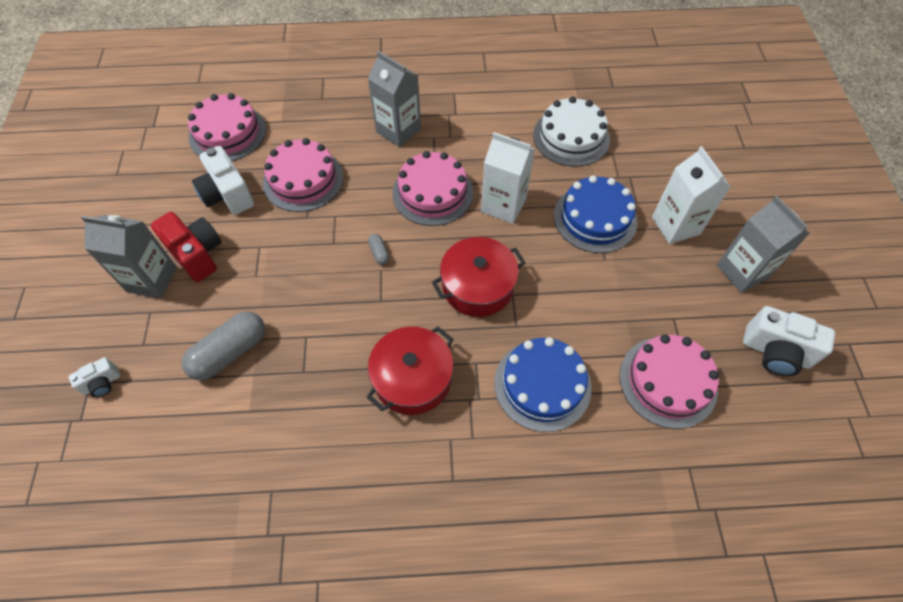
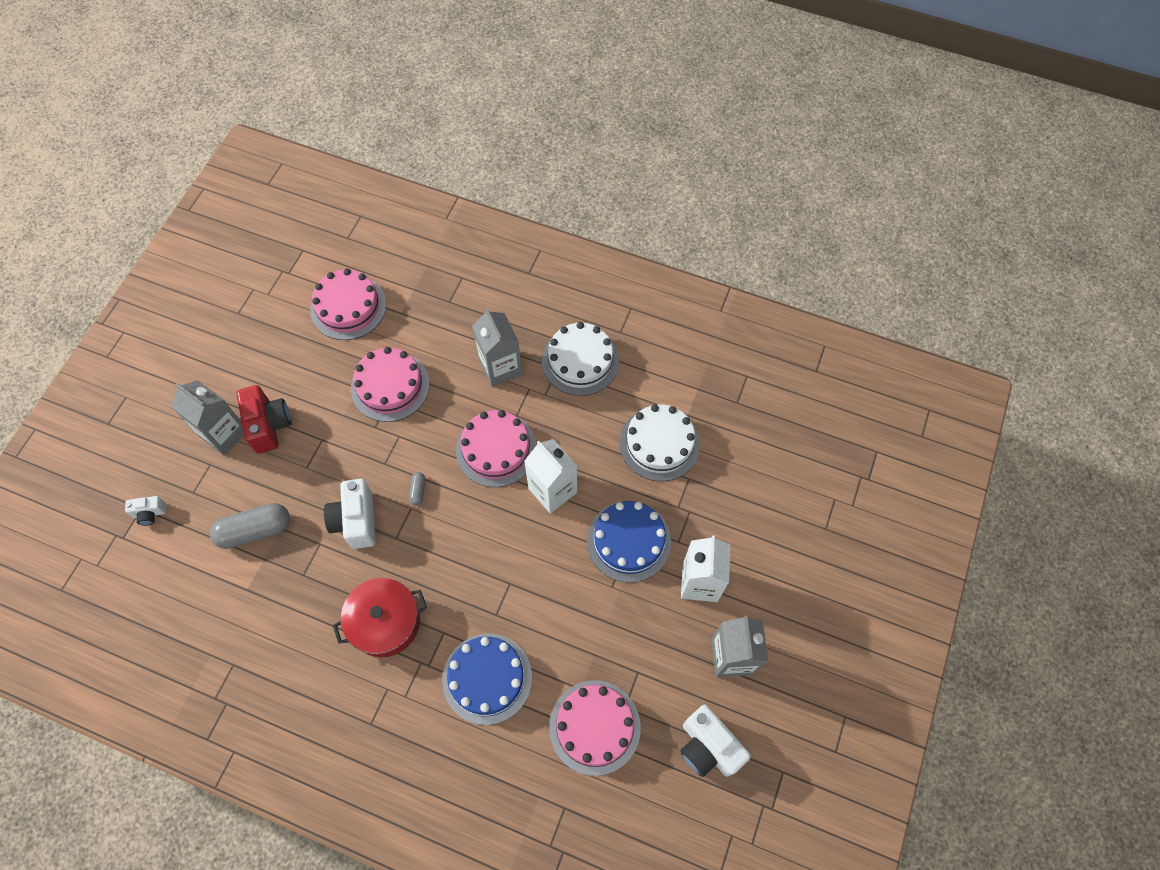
camera: 25 degrees right, 5 degrees up
white camera [192,146,254,215] -> white camera moved to [324,479,376,549]
red pot [432,237,526,317] -> none
none -> white cake [542,322,619,396]

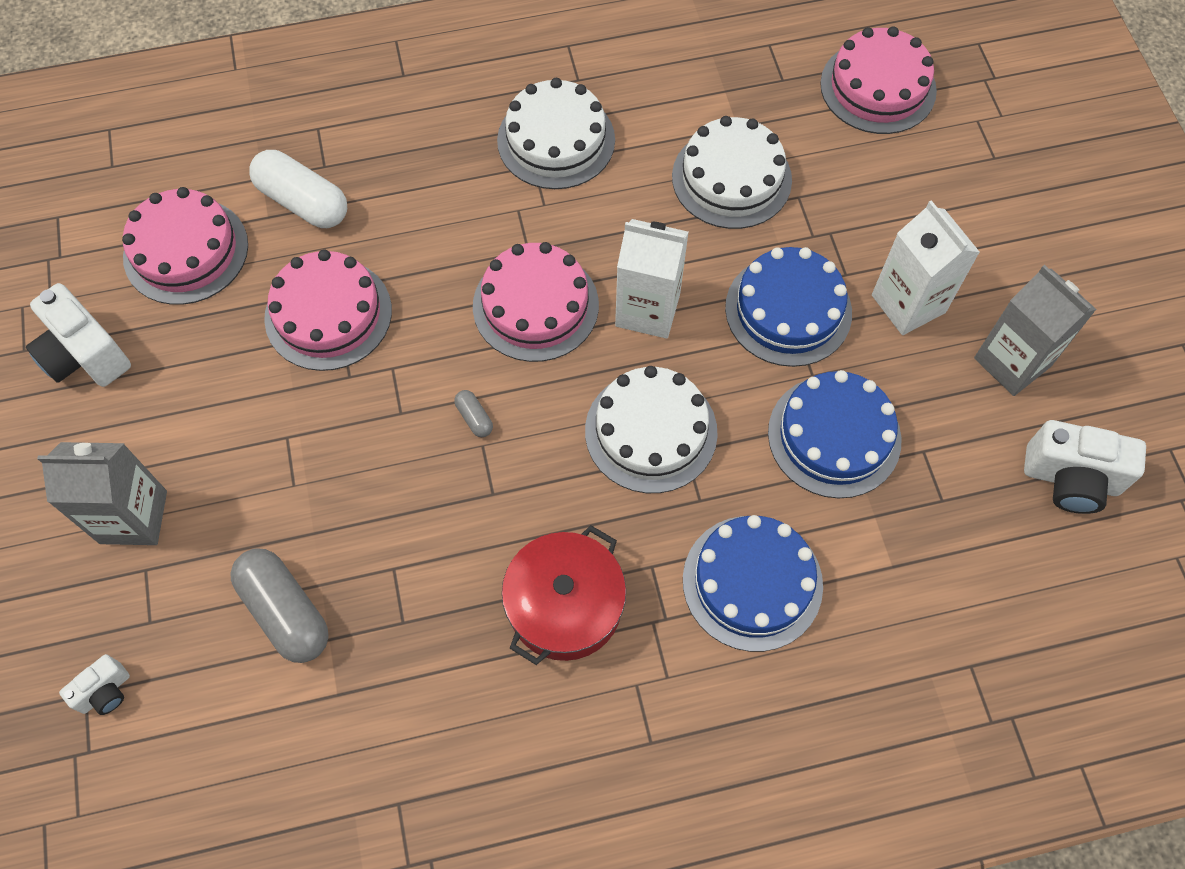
camera: 35 degrees left, 0 degrees up
grey capsule [210,503,290,549] -> grey capsule turned 75 degrees counterclockwise [230,548,329,663]
red camera [236,385,292,454] -> none
white camera [324,479,376,549] -> white camera moved to [26,283,131,387]
grey carton [472,308,522,387] -> none
pink cake [549,680,641,776] -> pink cake moved to [820,26,937,134]
none -> white capsule [249,150,347,228]
none -> white cake [585,366,718,493]
none -> blue cake [768,370,901,498]

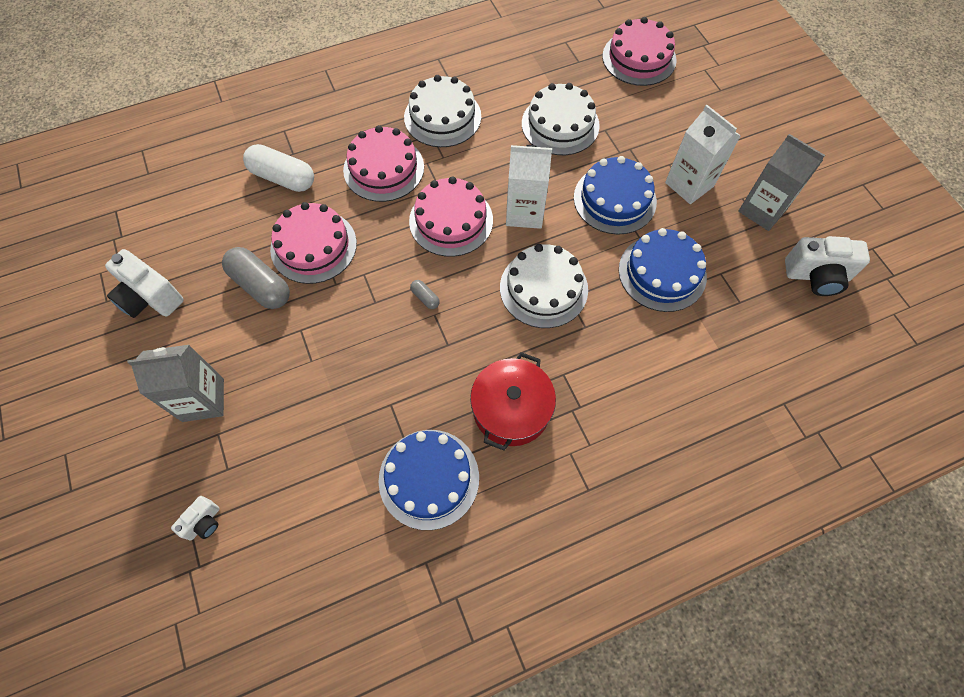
camera: 10 degrees left, 0 degrees up
pink cake [122,187,248,305] -> pink cake moved to [343,125,424,202]
grey capsule [230,548,329,663] -> grey capsule moved to [222,247,290,309]
blue cake [683,515,823,652] -> blue cake moved to [379,430,479,530]

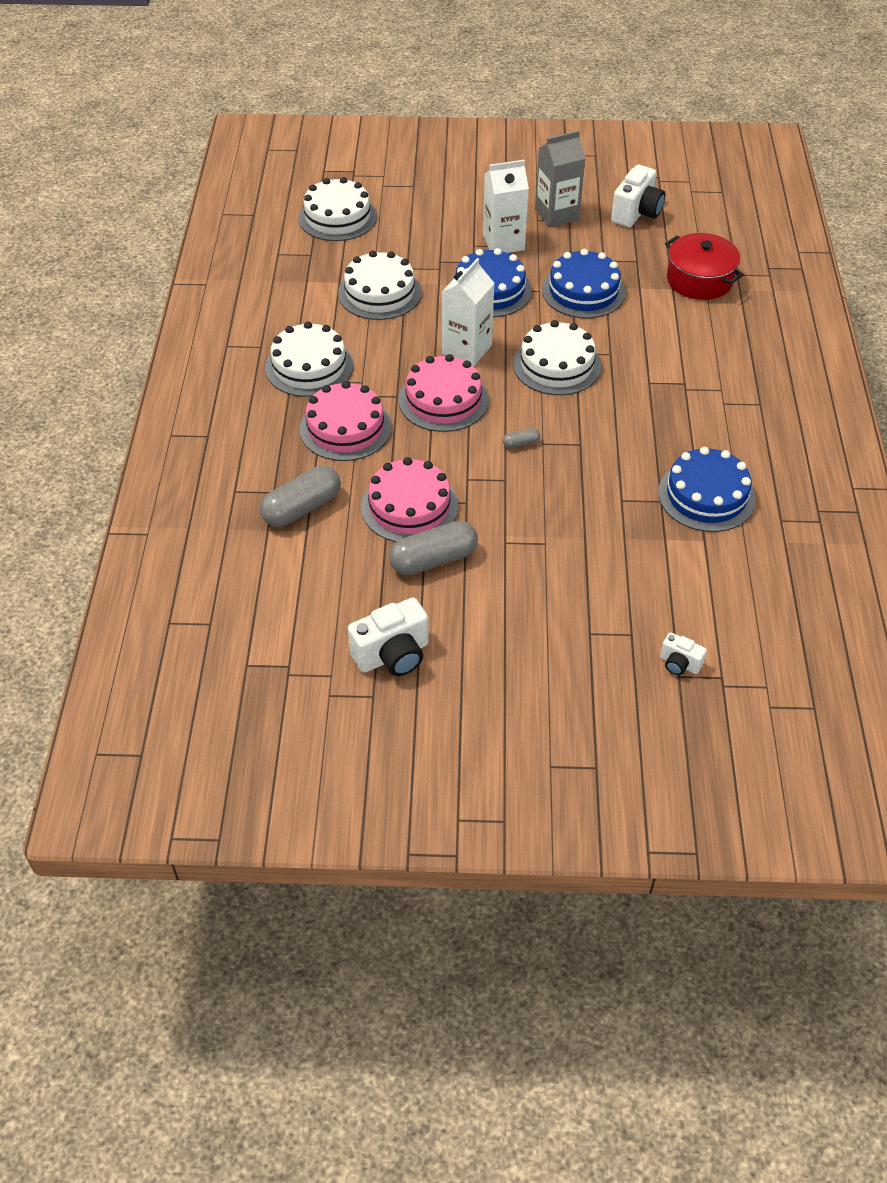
camera: 65 degrees left, 15 degrees down
grey carton [127,345,224,422] -> none
white camera [171,496,220,541] -> white camera turned 150 degrees clockwise [660,632,707,675]
white capsule [243,144,314,192] -> grey capsule [260,466,341,527]
red pot [470,352,556,451] -> red pot moved to [665,233,744,300]
pink cake [602,17,677,86] -> white cake [298,177,377,241]

